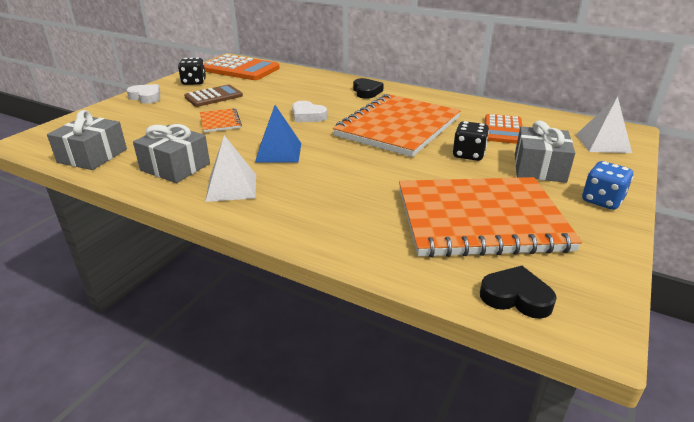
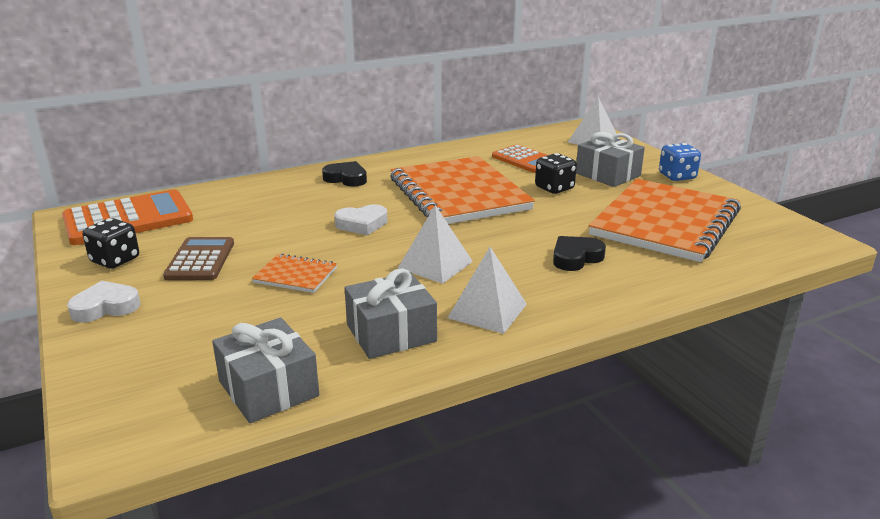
camera: 55 degrees left, 5 degrees down
blue pyramid [255,105,301,163] -> white pyramid [398,205,473,284]
black heart [480,266,557,319] -> black heart moved to [553,236,606,271]

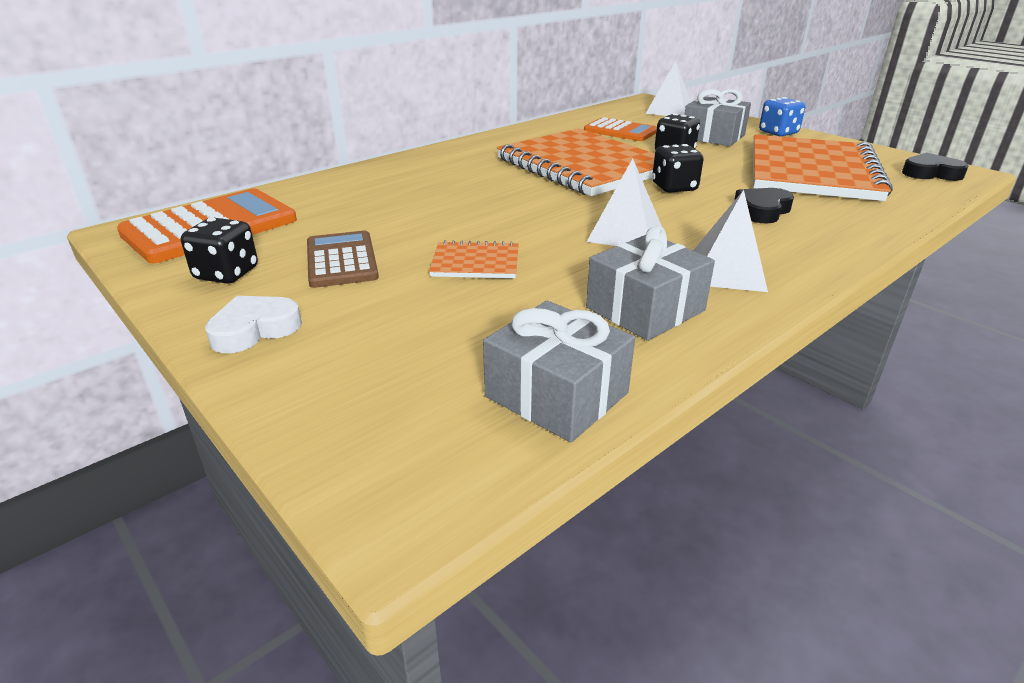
camera: 15 degrees left, 5 degrees up
black heart [322,161,367,187] -> black heart moved to [902,153,969,181]
white heart [334,204,388,235] -> none
none -> black dice [652,144,704,193]

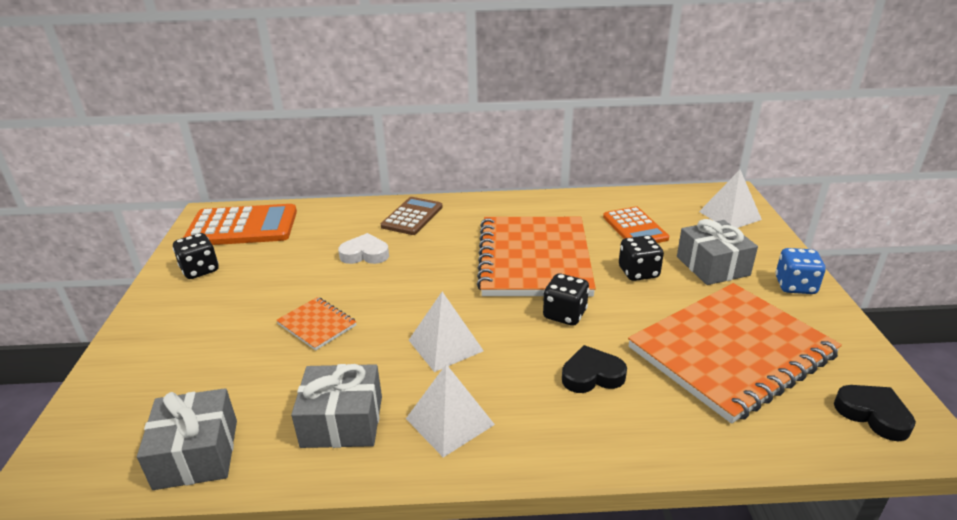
camera: 40 degrees right, 0 degrees up
white heart [205,296,302,353] -> white heart moved to [338,233,389,264]
brown calculator [307,231,379,288] -> brown calculator moved to [381,197,443,235]

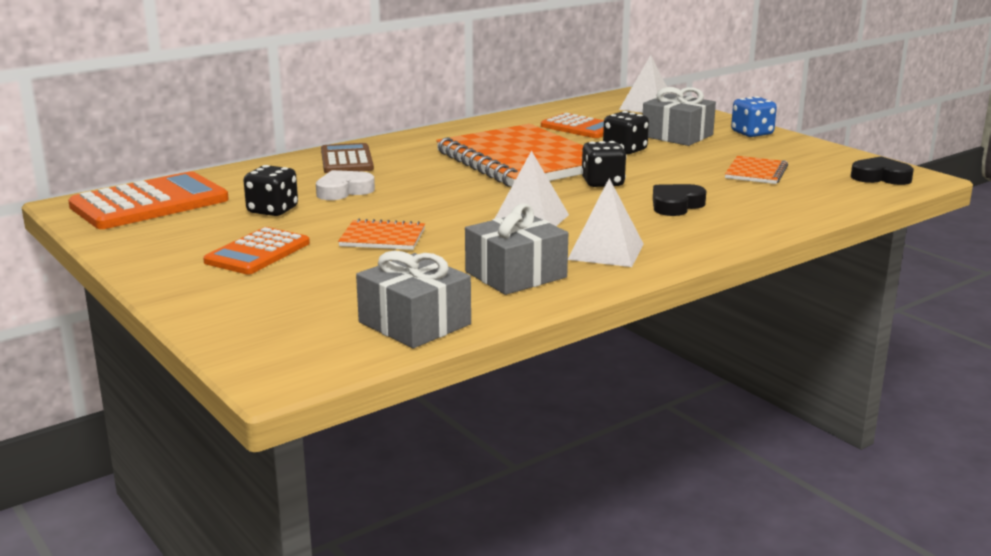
camera: 35 degrees left, 10 degrees down
black dice [173,233,219,279] -> black dice moved to [243,165,298,216]
orange notebook [628,283,842,424] -> orange notebook [725,156,788,184], size x0.43
none -> orange calculator [203,227,310,274]

